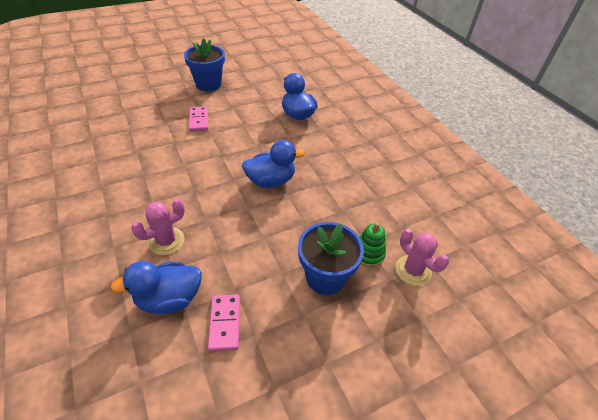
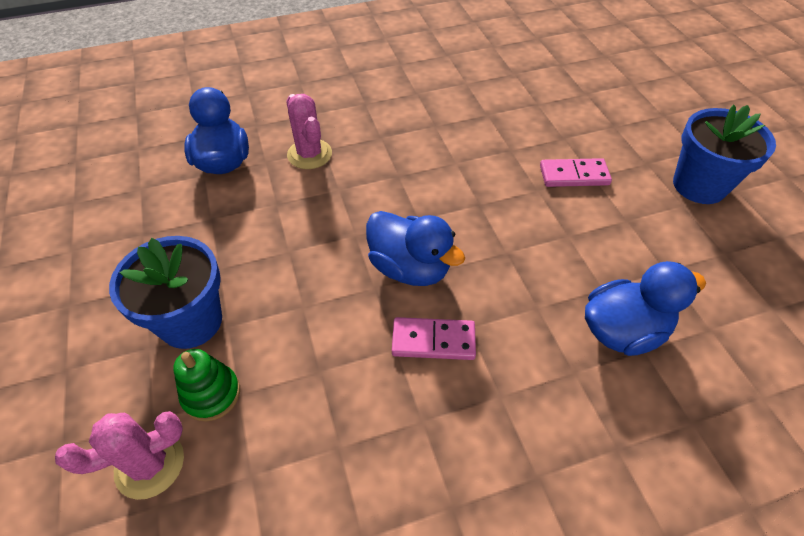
camera: 100 degrees right, 5 degrees up
pink domino [208,294,240,351] -> pink domino moved to [392,317,476,360]
blue duck [242,140,305,188] -> blue duck turned 45 degrees counterclockwise [366,211,465,286]

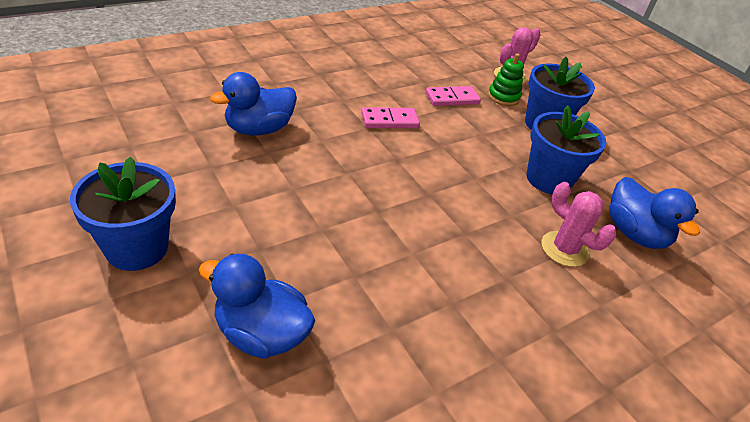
camera: 160 degrees right, 10 degrees down
blue duck [366,211,465,286] -> blue duck moved to [199,254,315,359]
pink domino [540,158,612,187] -> pink domino moved to [425,86,481,106]
none -> blue flower pot [527,105,606,194]

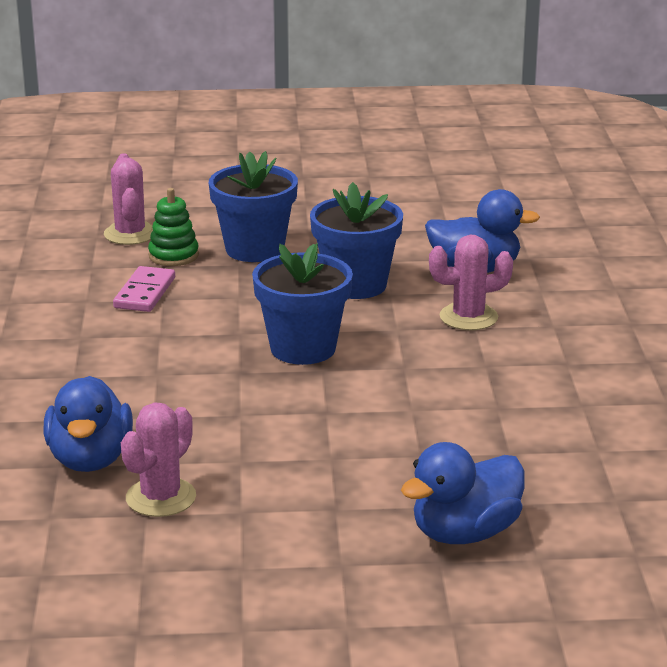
camera: 55 degrees left, 15 degrees down
blue flower pot [70,157,176,271] -> blue flower pot moved to [252,243,353,365]
pink domino [361,107,420,128] -> none
none -> pink cactus [121,402,196,517]

